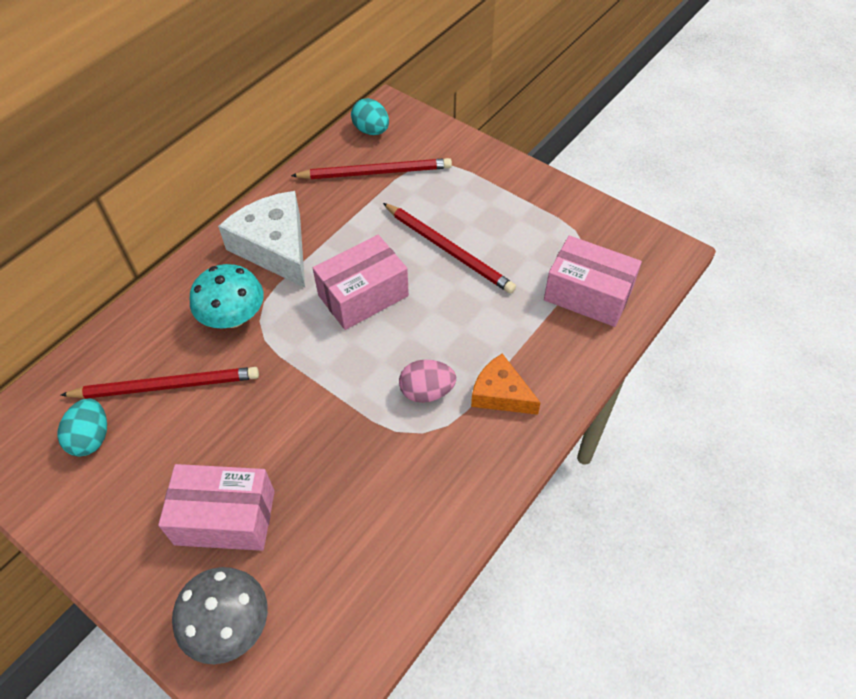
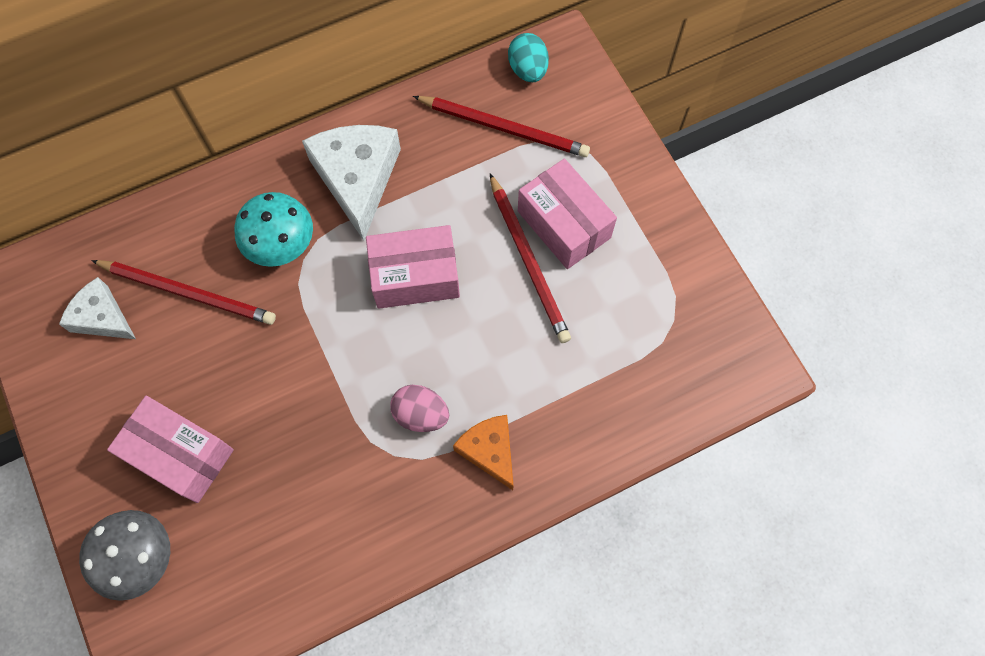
camera: 25 degrees right, 15 degrees up
turquoise egg [57,399,107,456] -> white cheese [59,277,136,339]
pink box [544,236,642,327] -> pink box moved to [518,159,617,269]

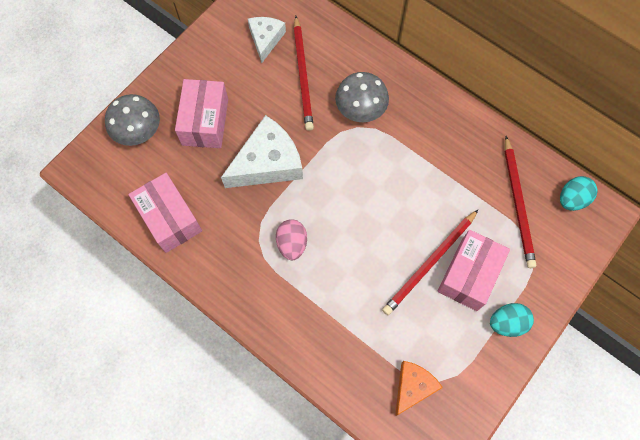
camera: 65 degrees right, 0 degrees up
turquoise mushroom [234,192,313,267] -> grey mushroom [335,72,389,122]
white cheese [302,125,401,241] -> white cheese moved to [221,115,303,188]
pink box [366,225,460,309] -> pink box moved to [128,173,202,253]
orange cheese [453,415,514,490] -> orange cheese moved to [395,361,443,416]
none -> turquoise egg [490,303,534,337]

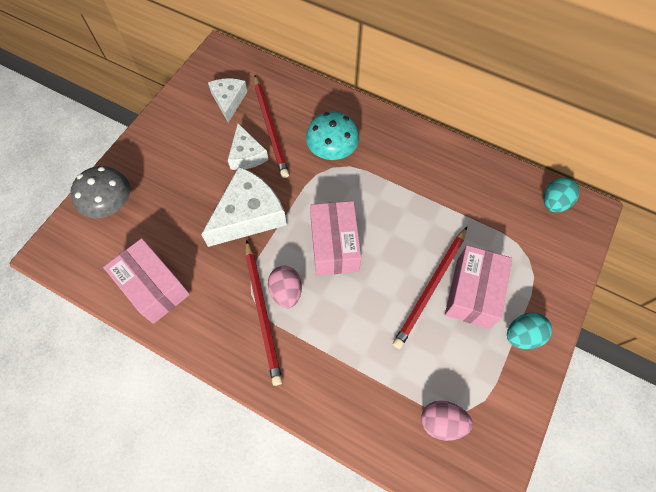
camera: 10 degrees left, 5 degrees down
pink box [175,79,228,148] -> pink box moved to [310,201,362,275]
grey mushroom [335,72,389,122] -> turquoise mushroom [306,112,359,160]
orange cheese [395,361,443,416] -> pink egg [421,401,473,441]
red pencil [505,136,536,268] -> red pencil moved to [245,240,283,386]
none -> white cheese [228,124,269,170]

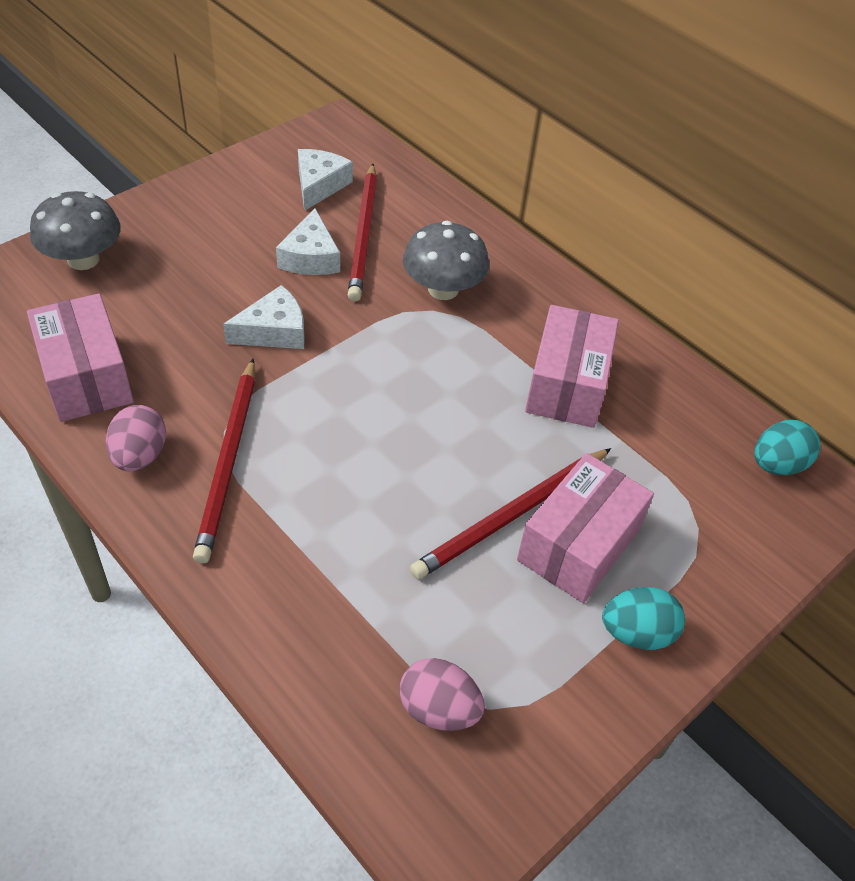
camera: 15 degrees right, 15 degrees down
white cheese [201,167,287,247] -> white cheese [223,285,305,349], size x0.60
pink egg [268,266,302,308] -> pink egg moved to [106,405,166,471]
turquoise mushroom [306,112,359,160] -> grey mushroom [403,221,489,300]
pink box [310,201,362,275] -> pink box moved to [525,305,619,428]

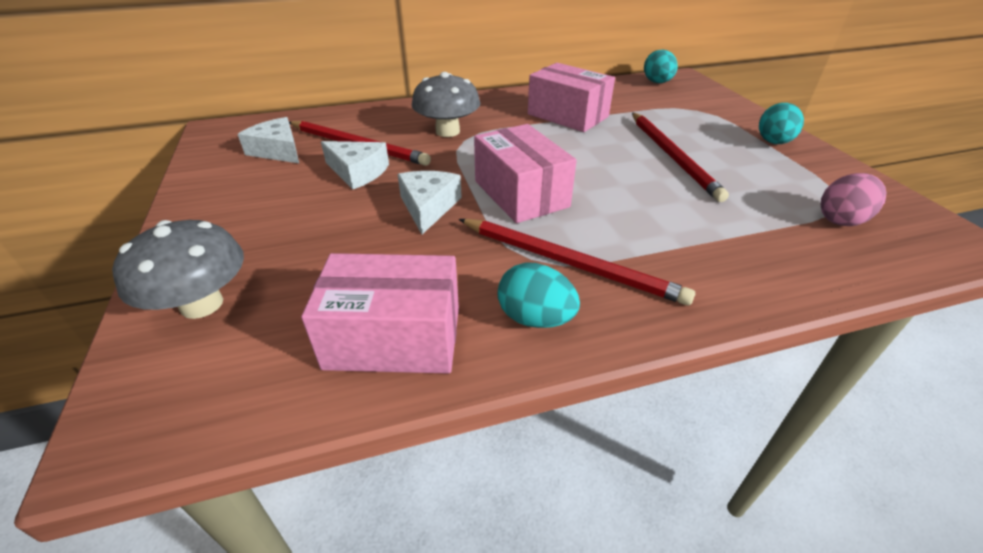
camera: 60 degrees left, 10 degrees down
pink egg [106,405,166,471] -> turquoise egg [497,263,580,328]
pink box [517,453,654,603] -> pink box moved to [474,124,577,223]

